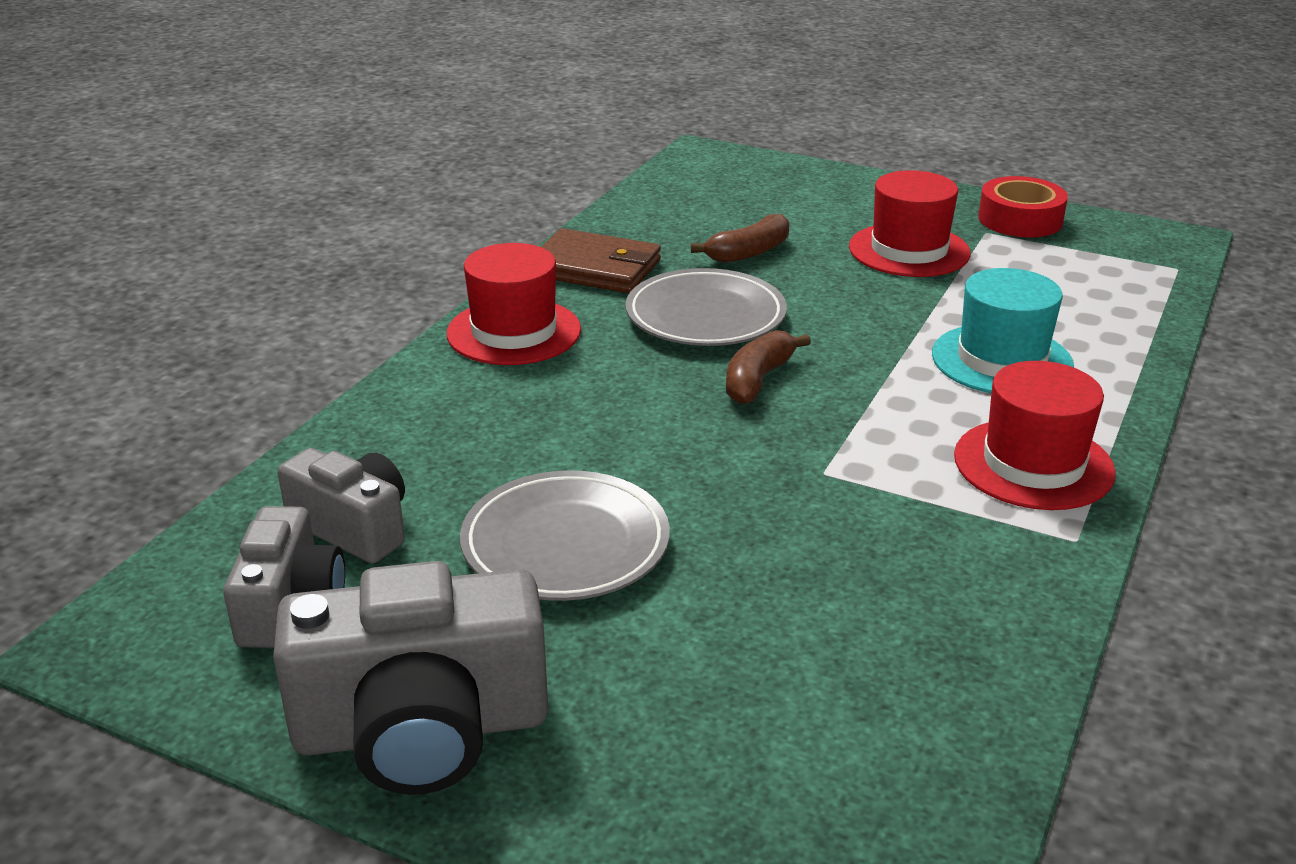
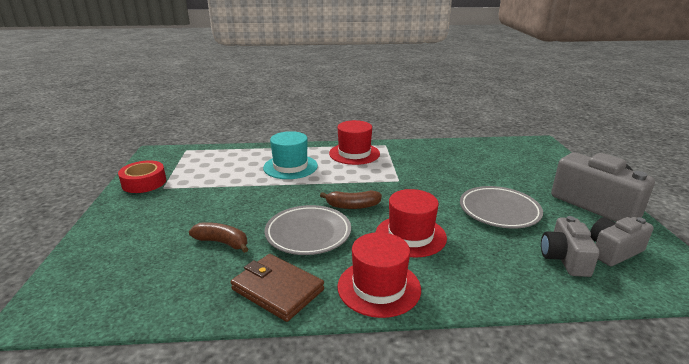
camera: 120 degrees left, 5 degrees down
brown wallet [541,228,661,293] -> brown wallet turned 45 degrees counterclockwise [231,254,324,322]
red hat [849,170,970,277] -> red hat moved to [376,189,447,258]

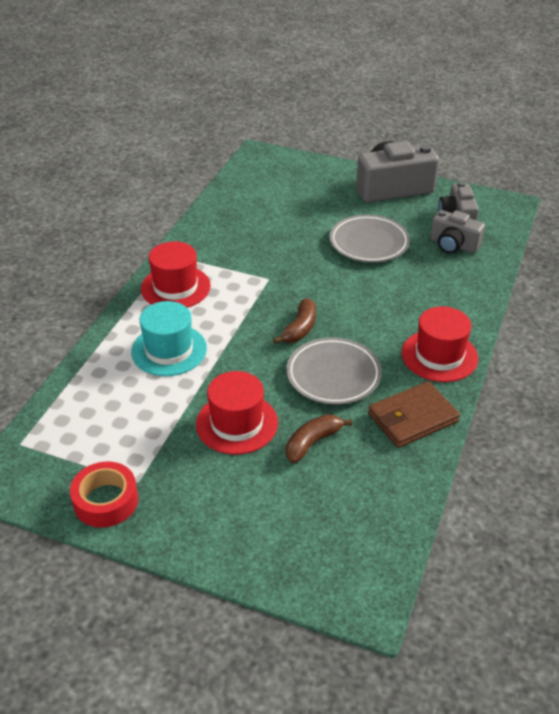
camera: 65 degrees left, 15 degrees up
red hat [376,189,447,258] -> red hat moved to [196,371,278,455]

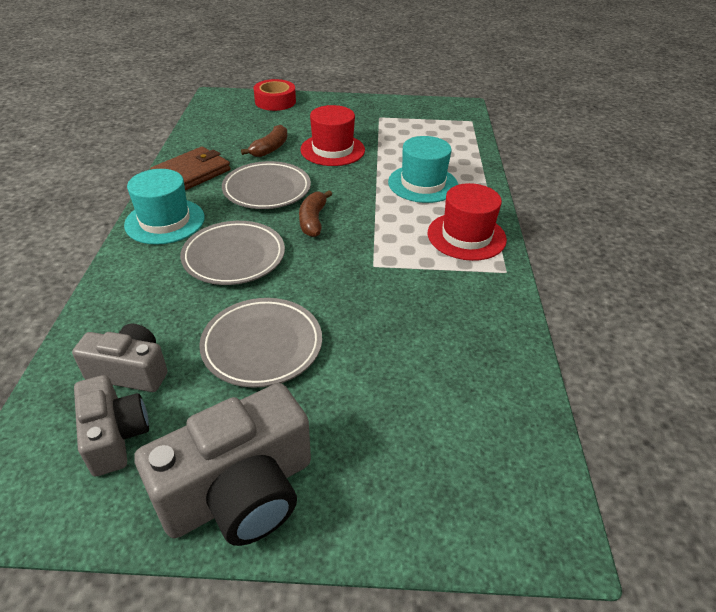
camera: 160 degrees right, 0 degrees up
red tape [70,461,138,528] -> red tape moved to [254,79,296,111]
red hat [402,306,478,382] -> turquoise hat [124,169,205,245]
none -> grey plate [180,221,285,285]

